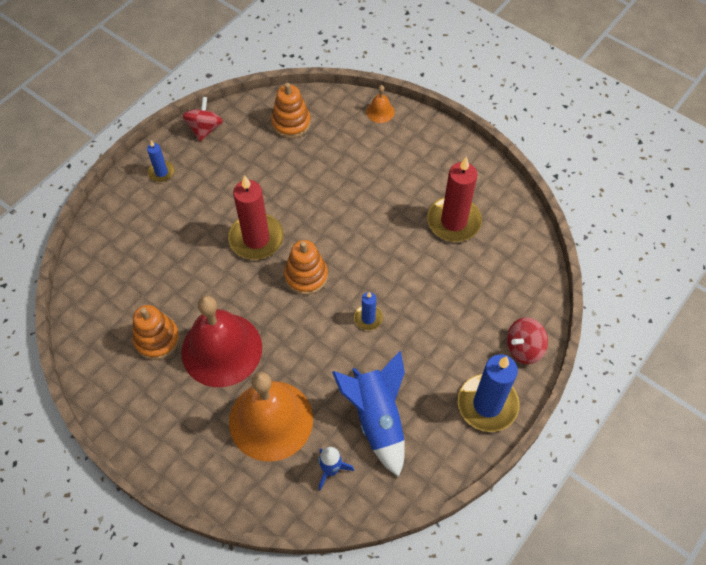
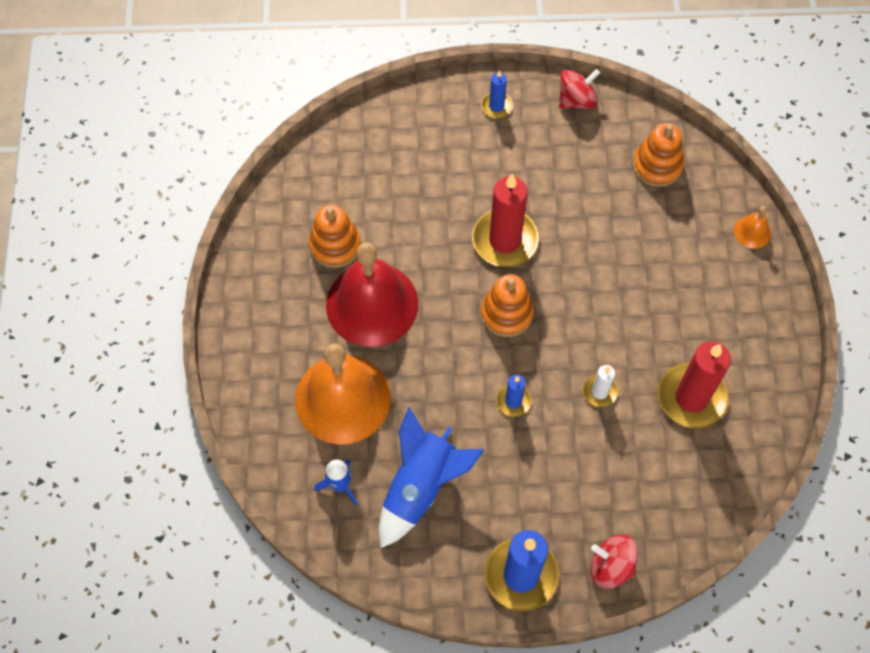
camera: 50 degrees right, 5 degrees up
none -> white candle [583,365,618,407]

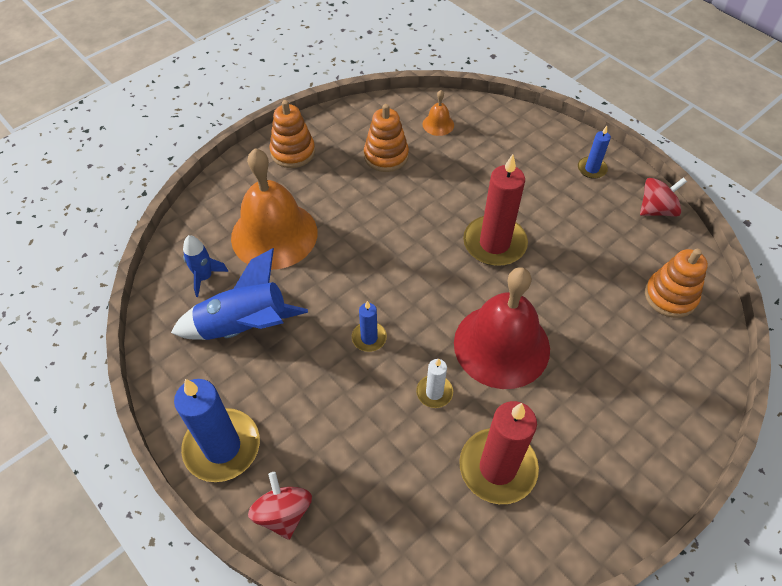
camera: 50 degrees right, 10 degrees down
red bell [326,242,418,347] -> red bell moved to [454,267,550,389]
orange stacking toy [481,274,534,337] -> orange stacking toy moved to [270,100,315,168]
red spinning top [559,69,600,109] -> red spinning top turned 45 degrees counterclockwise [640,177,687,217]
orange bell [734,206,771,249] -> orange bell moved to [423,90,454,136]

